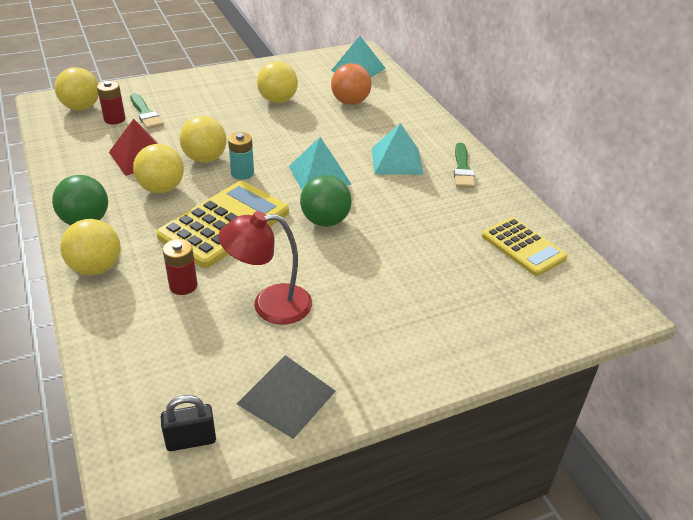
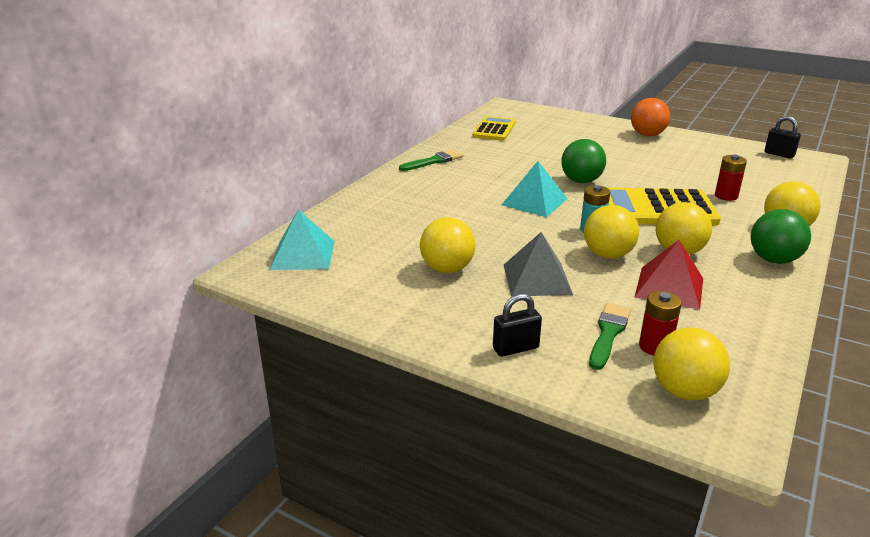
camera: 125 degrees left, 10 degrees down
red lamp [218,211,312,324] -> none
grey pyramid [237,355,336,439] -> grey pyramid moved to [504,232,573,296]
orange ball [331,63,372,105] -> orange ball moved to [631,98,670,136]
turquoise pyramid [372,123,424,175] -> none
none -> black padlock [493,294,542,357]

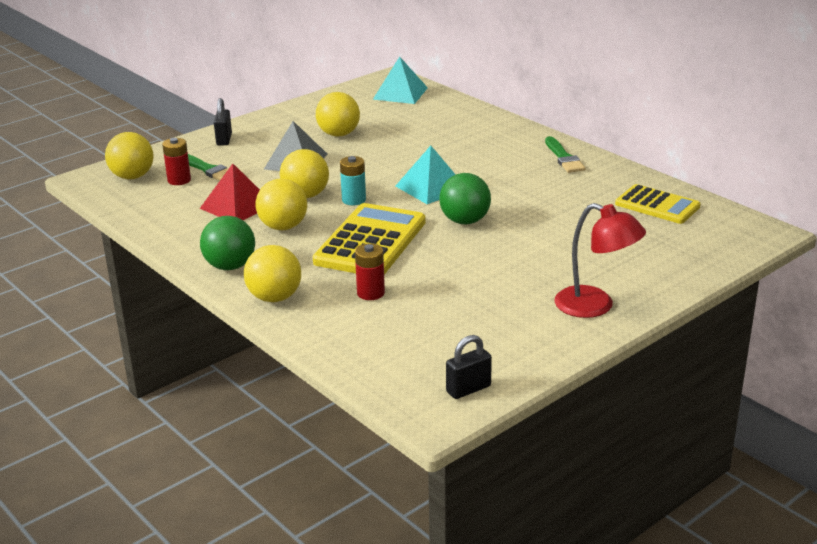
camera: 110 degrees right, 0 degrees up
orange ball [631,98,670,136] -> red lamp [554,203,646,318]

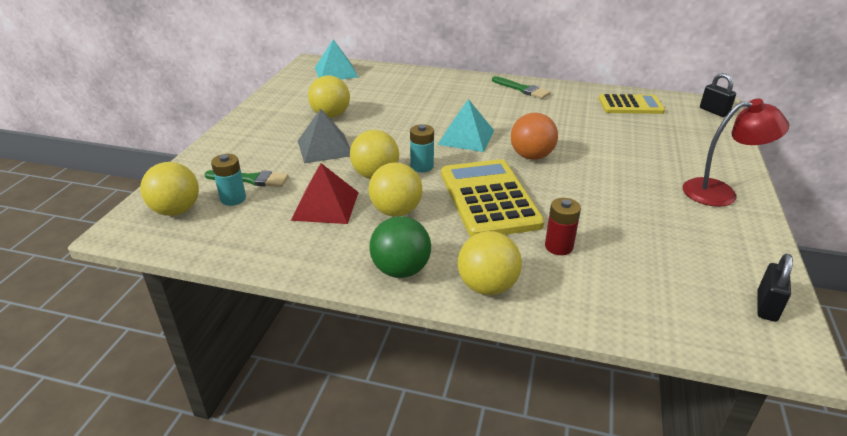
camera: 35 degrees left, 5 degrees up
red battery [162,138,191,185] -> turquoise battery [211,154,246,206]
black padlock [214,98,232,146] -> black padlock moved to [700,73,736,117]
green ball [439,173,491,224] -> orange ball [511,112,558,160]

